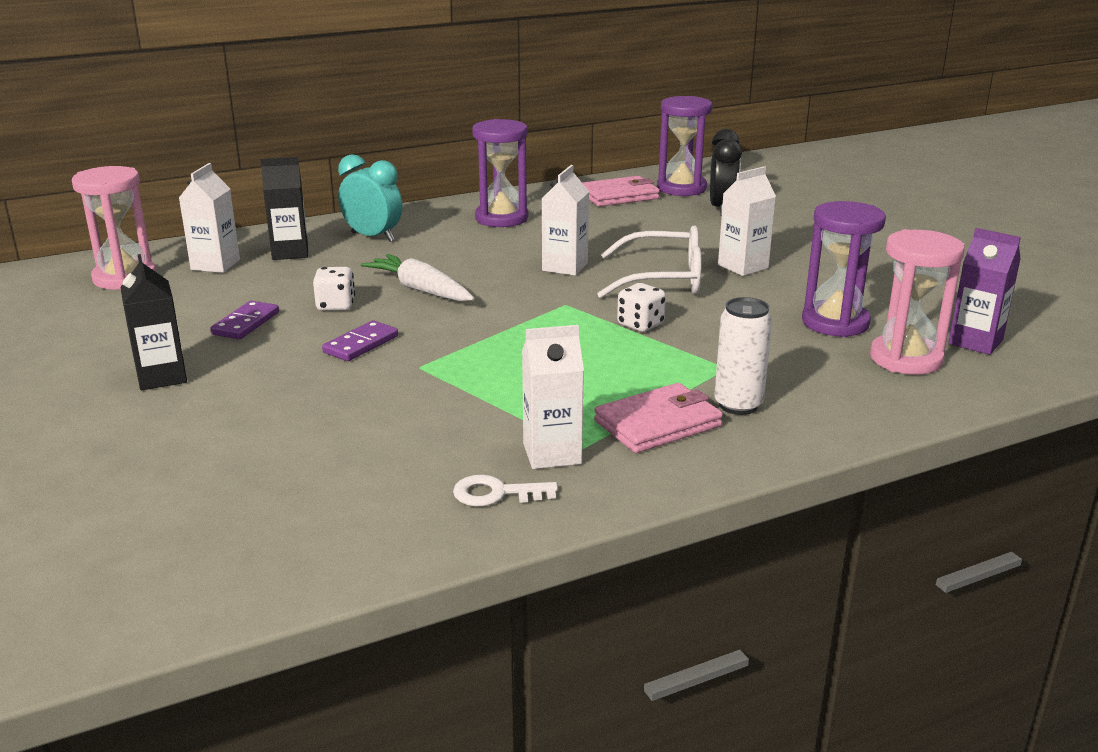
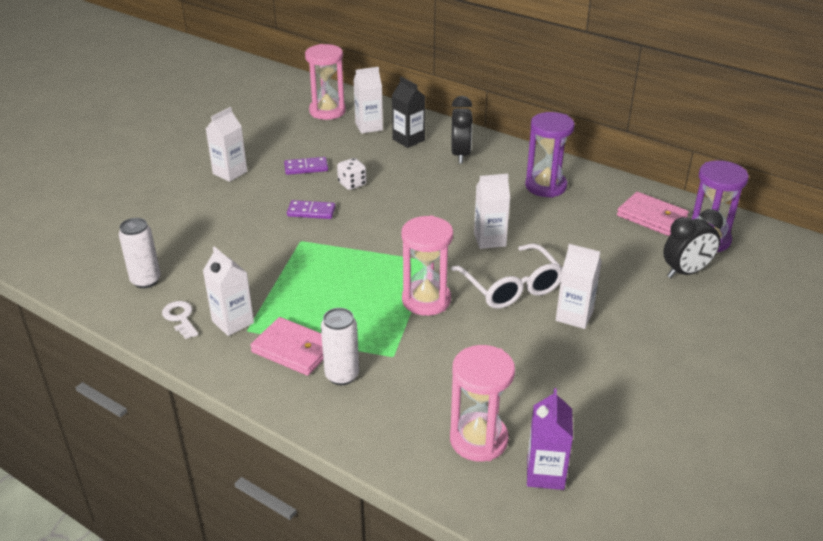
camera: 60 degrees right, 10 degrees up
black carton [120,254,187,390] -> white carton [206,107,247,182]
turquoise clock [338,154,402,242] -> black clock [452,96,473,164]
white carrot [361,254,474,302] -> none
white dice [617,283,666,332] -> pink hourglass [401,216,453,316]
purple hourglass [802,201,886,337] -> none
none -> white can [119,218,161,288]

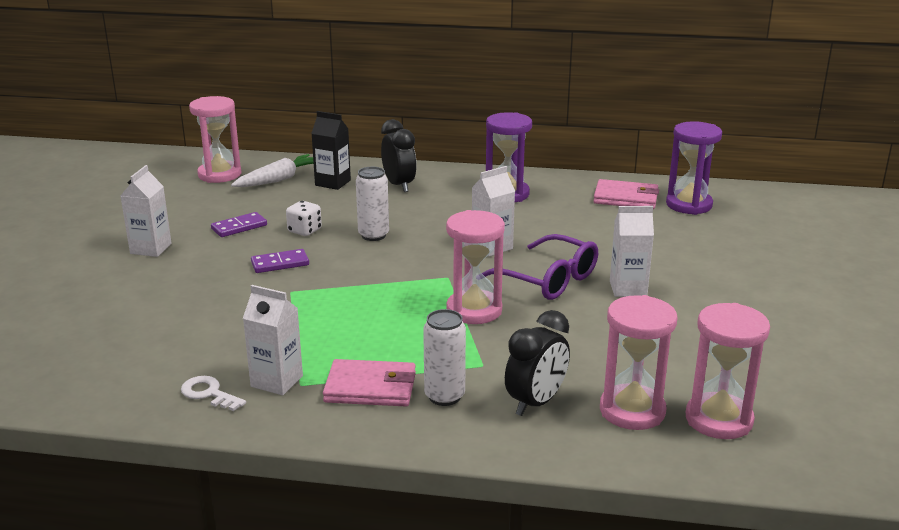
camera: 25 degrees left, 10 degrees down
white can [119,218,161,288] -> white can moved to [356,167,389,241]
white carton [353,67,383,134] -> white carrot [231,154,314,187]
white glasses [451,243,562,309] -> purple glasses [482,234,598,300]
purple carton [527,388,573,490] -> pink hourglass [686,303,770,439]
black clock [663,209,723,278] -> black clock moved to [505,310,570,416]

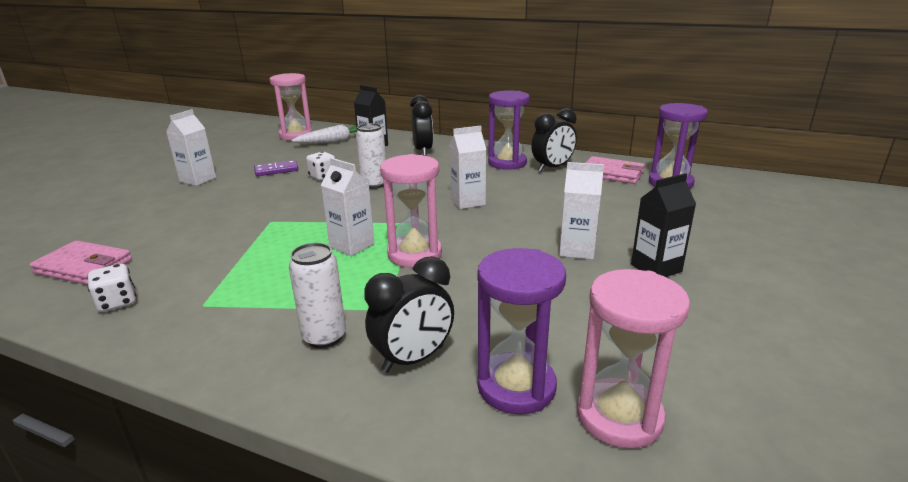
camera: 15 degrees right, 0 degrees up
white key [181,376,246,411] -> white dice [87,264,136,312]
white carton [243,285,303,395] -> white carton moved to [321,158,375,256]
purple domino [251,249,309,273] -> none
pink wallet [323,359,416,406] -> pink wallet moved to [30,240,132,285]
purple glasses [482,234,598,300] -> none
pink hourglass [600,295,677,430] -> purple hourglass [477,248,566,414]
none -> black clock [532,108,577,172]
none -> black carton [631,173,696,277]

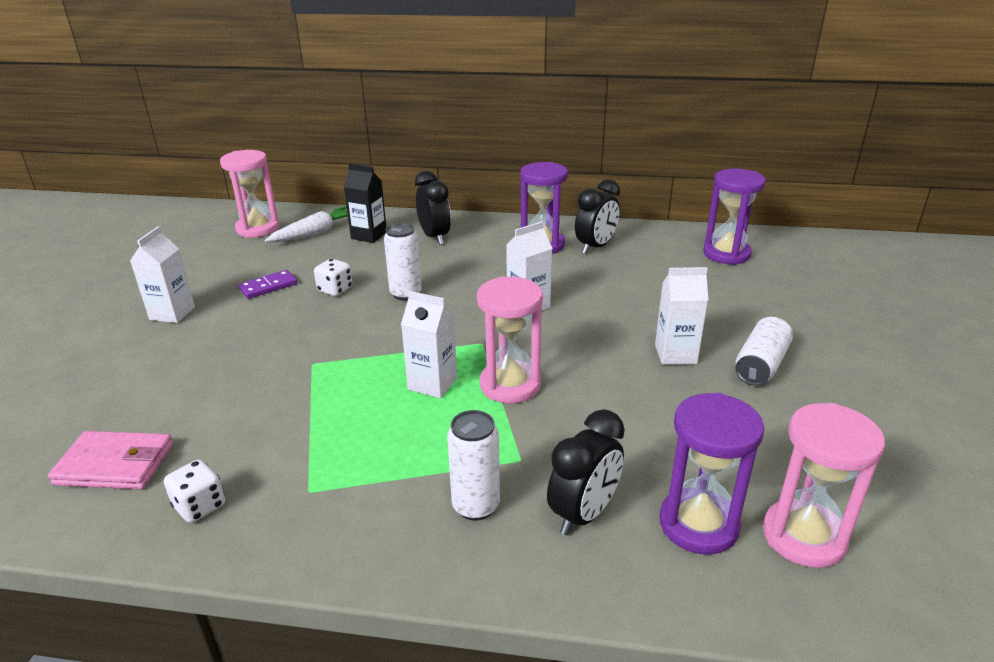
camera: 15 degrees left, 5 degrees up
pink wallet [586,156,645,184] -> none
black carton [631,173,696,277] -> white can [735,317,793,386]

